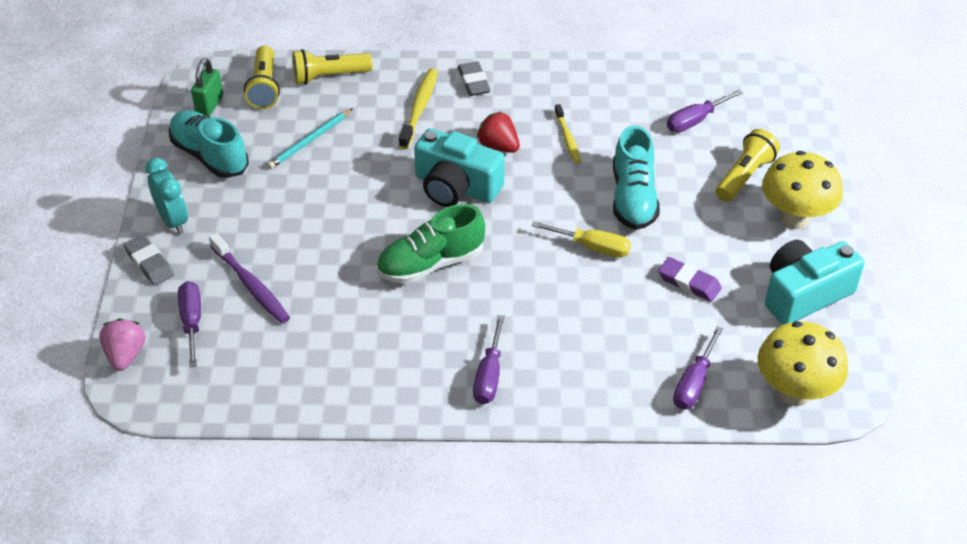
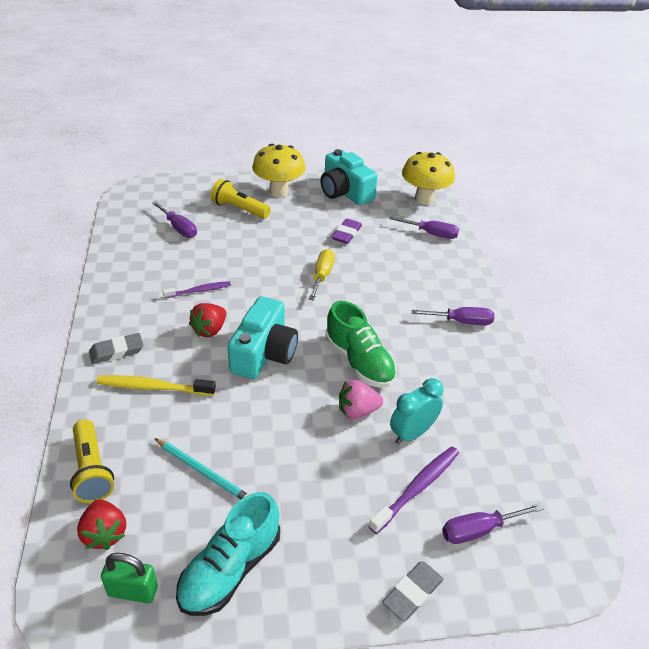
camera: 100 degrees left, 5 degrees down
pink strawberry [99,319,145,371] -> pink strawberry moved to [339,380,383,419]
turquoise clock [145,158,188,234] -> turquoise clock moved to [390,378,443,444]
yellow flashlight [244,46,280,109] -> red strawberry [77,499,126,550]
yellow toothbrush [555,104,581,164] -> purple toothbrush [163,281,231,298]
turquoise shoe [613,125,660,230] -> none

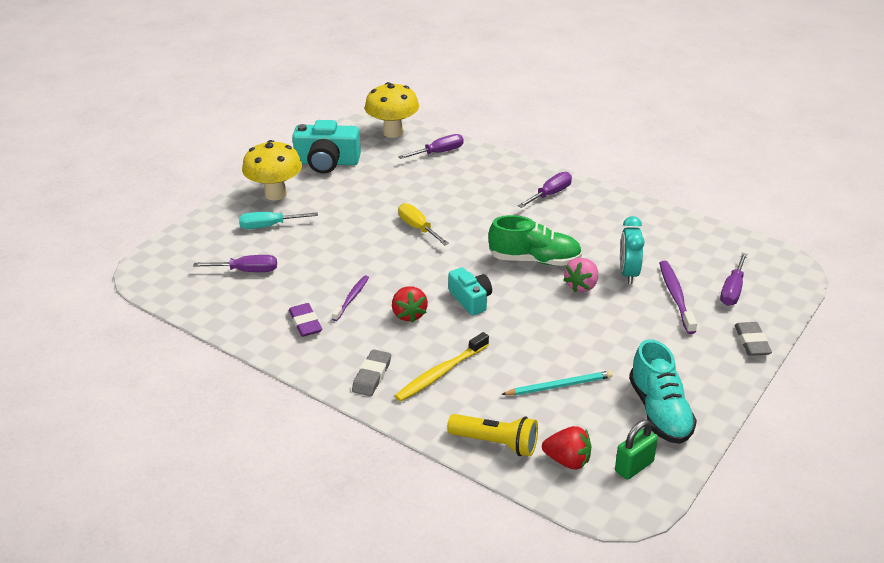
camera: 45 degrees left, 5 degrees down
yellow flashlight [211,179,271,219] -> turquoise screwdriver [239,212,318,229]
turquoise camera [228,296,298,379] -> turquoise camera [448,267,492,315], size x0.62
purple eraser [332,219,362,244] -> purple eraser moved to [289,303,322,337]

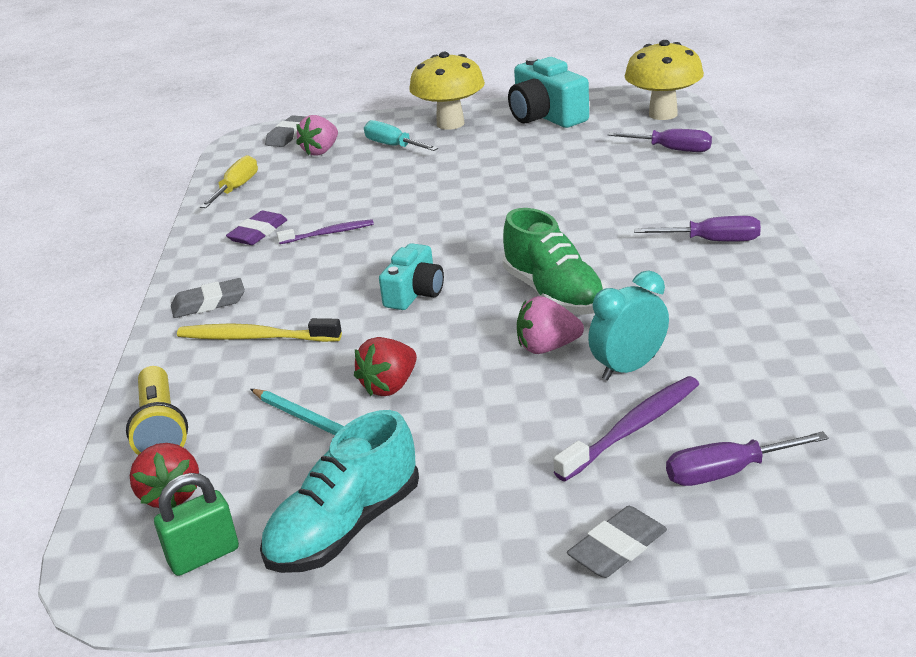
camera: 55 degrees right, 5 degrees down
purple screwdriver [193,255,277,272] -> none
red strawberry [392,286,428,323] -> red strawberry moved to [354,337,417,396]
yellow screwdriver [398,203,449,245] -> yellow screwdriver moved to [200,155,258,208]
green padlock [615,420,658,480] -> green padlock turned 45 degrees counterclockwise [154,473,239,576]
none -> grey eraser [265,115,306,147]
none -> pink strawberry [296,115,338,156]

